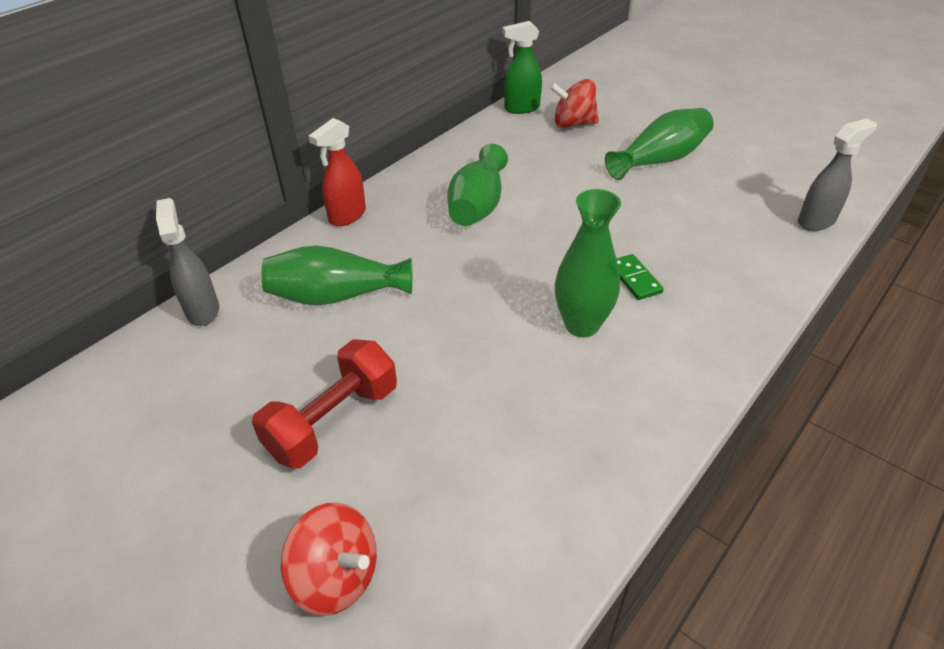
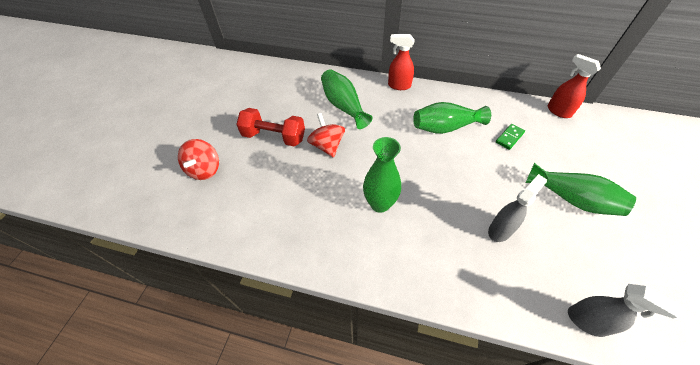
camera: 65 degrees right, 10 degrees up
grey spray bottle [156,198,219,326] -> grey spray bottle moved to [488,174,547,242]
green spray bottle [503,21,542,114] -> red spray bottle [548,54,601,118]
red spinning top [550,79,599,128] -> red spinning top moved to [307,113,345,158]
green domino [616,254,664,300] -> green domino moved to [496,124,525,150]

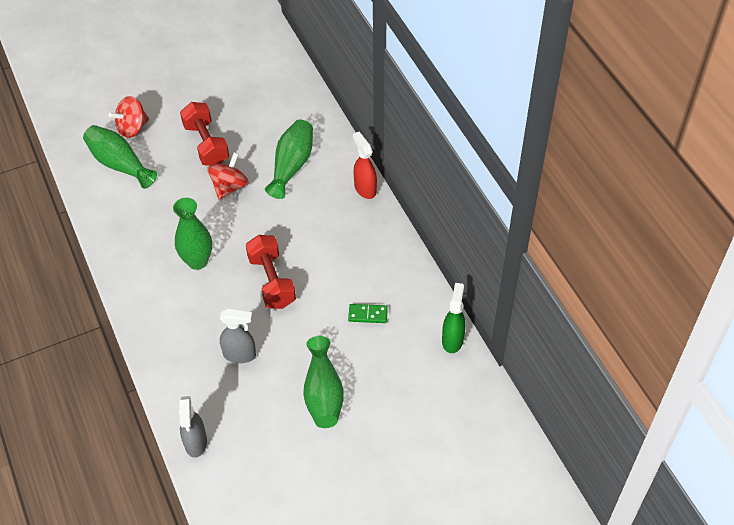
camera: 50 degrees right, 0 degrees up
green vase [413,102,491,134] -> green vase moved to [83,125,157,189]
red spray bottle [548,54,601,118] -> green spray bottle [442,283,466,353]
none -> red dumbbell [246,235,296,309]

